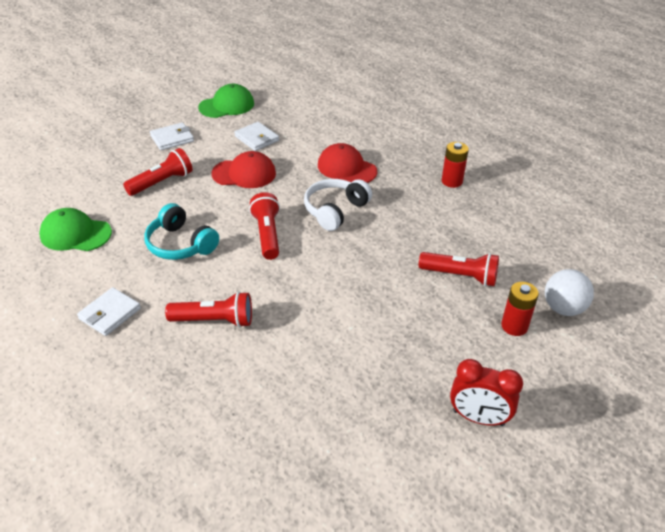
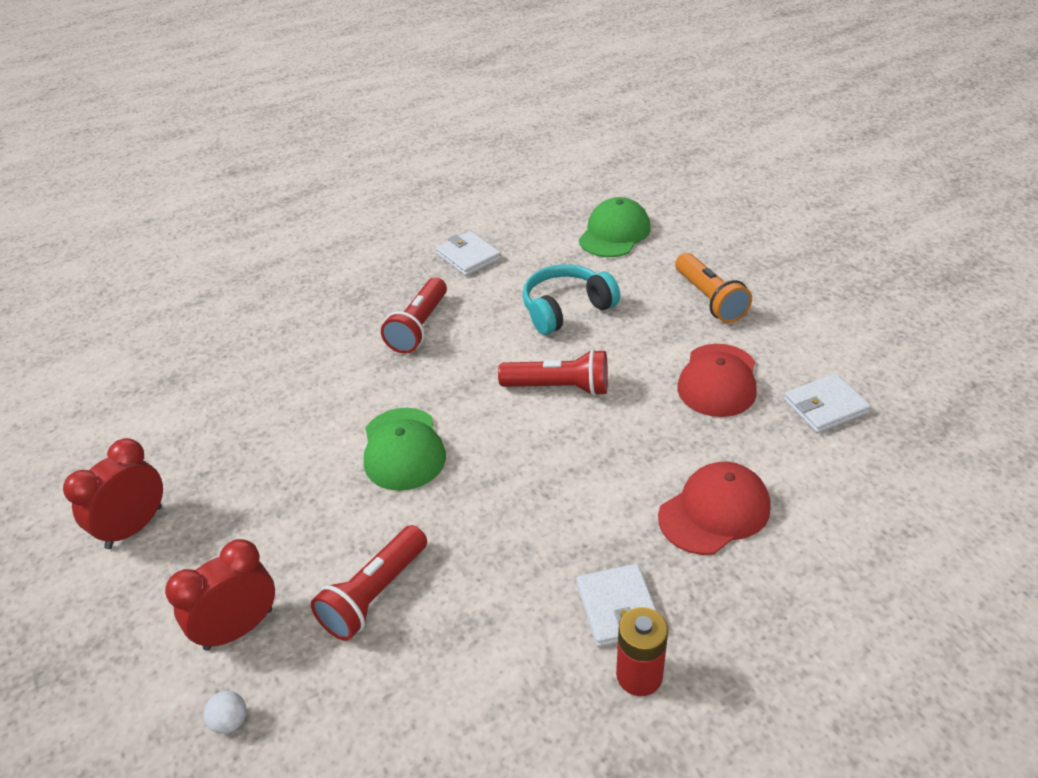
camera: 110 degrees right, 0 degrees up
red flashlight [123,148,193,196] -> orange flashlight [675,253,752,323]
white wallet [150,122,194,150] -> white wallet moved to [576,564,657,647]
green cap [198,84,254,118] -> green cap moved to [364,408,446,491]
white headphones [304,179,372,231] -> none
red battery [501,282,539,336] -> red clock [165,539,275,651]
white ball [545,269,594,316] -> white ball [204,691,246,734], size x0.48

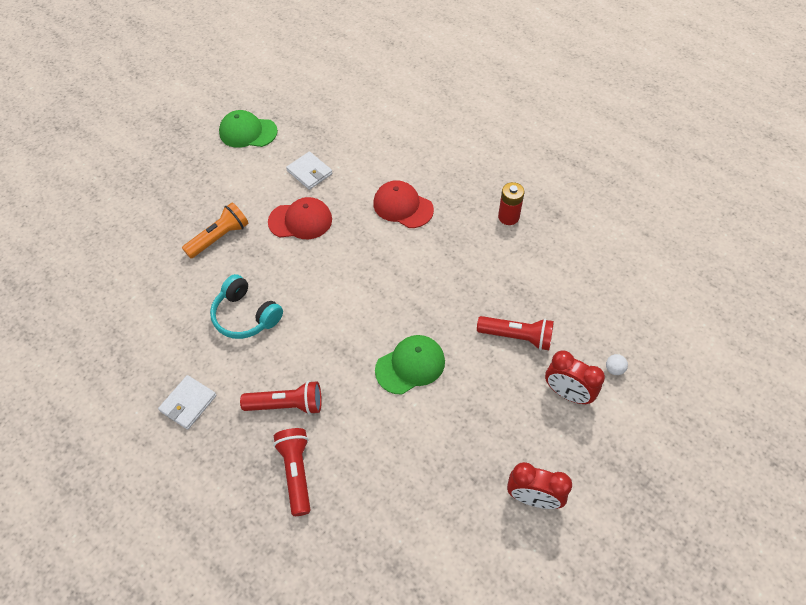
camera: 110 degrees left, 15 degrees up
red flashlight [498,349,608,396] -> red flashlight moved to [273,428,311,516]
white wallet [576,564,657,647] -> none
green cap [579,197,651,257] -> green cap moved to [219,110,278,148]

